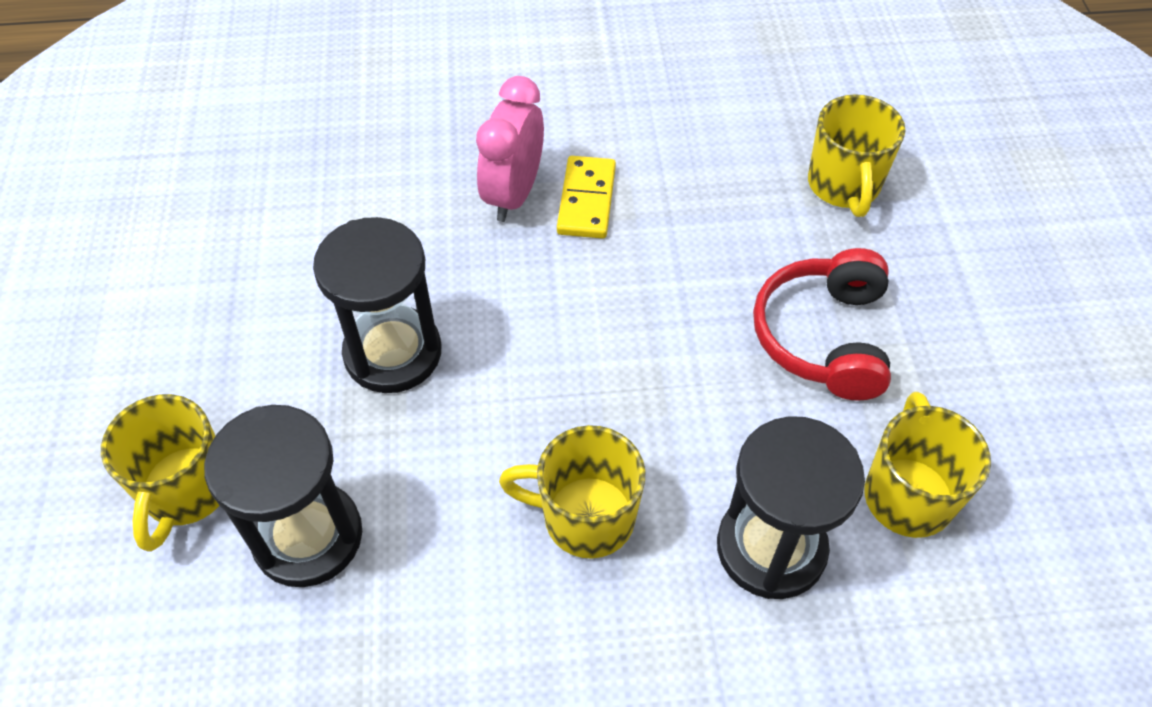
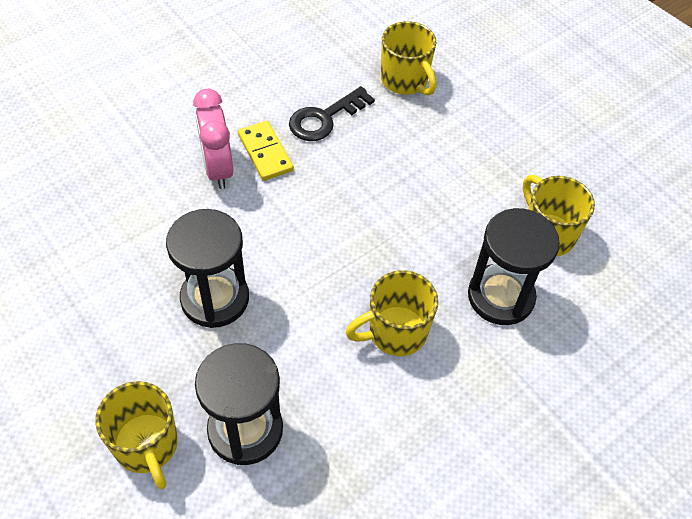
camera: 35 degrees left, 0 degrees up
red headphones [753,248,891,401] -> none
none -> black key [289,86,375,141]

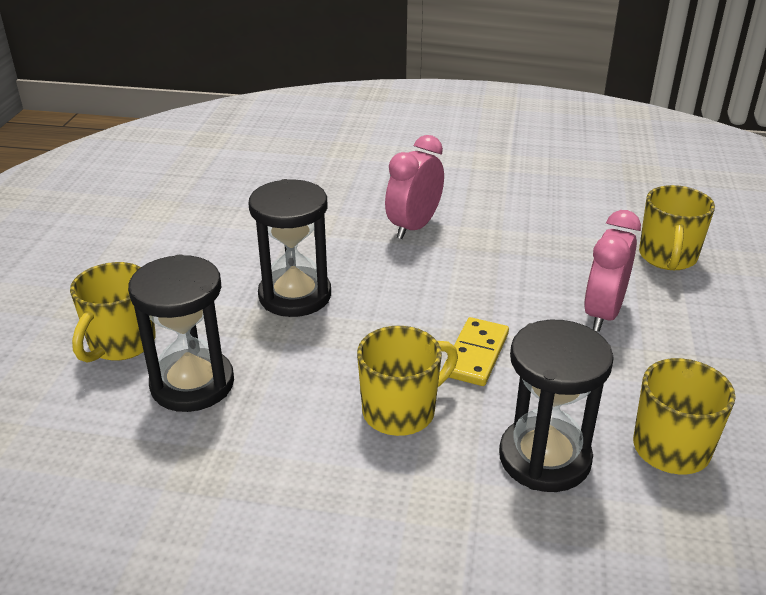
camera: 50 degrees right, 20 degrees down
yellow domino [238,121,294,181] -> yellow domino moved to [443,317,509,386]
black key [289,86,375,141] -> none
yellow mug [345,270,438,356] -> yellow mug turned 120 degrees clockwise [357,326,458,436]
none -> pink clock [584,210,641,332]

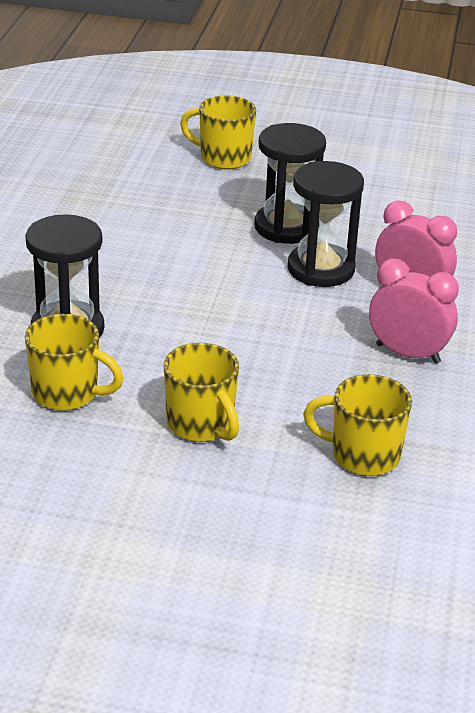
camera: 90 degrees right, 0 degrees up
black hourglass [128,254,234,412] -> black hourglass moved to [288,161,364,287]
yellow mug [357,326,458,436] -> yellow mug moved to [164,343,239,442]
yellow domino [443,317,509,386] -> none
pink clock [584,210,641,332] -> pink clock moved to [369,259,459,364]

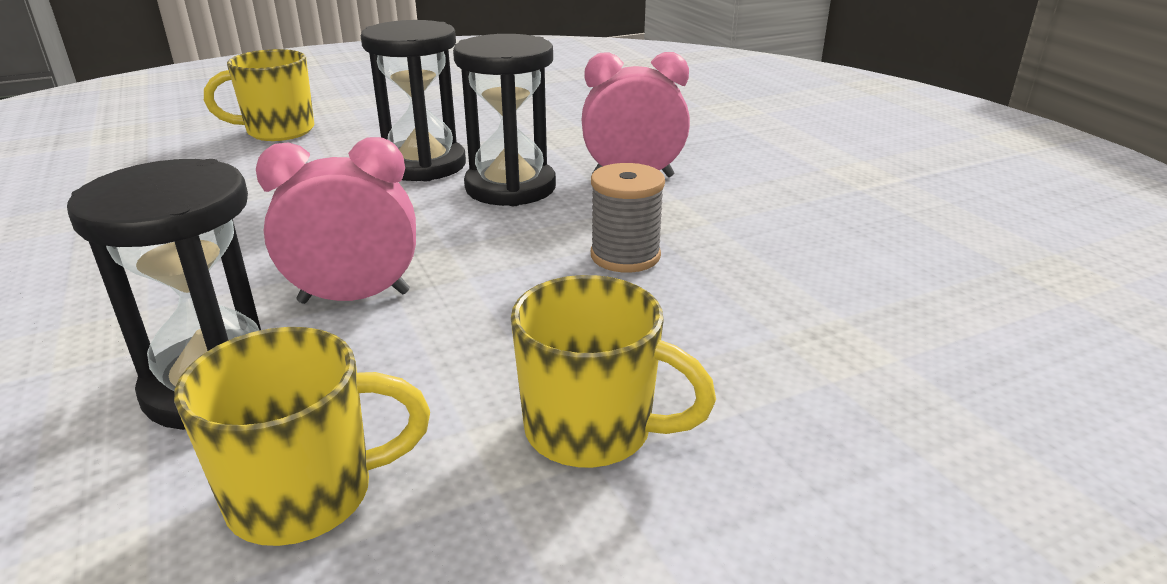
camera: 35 degrees left, 5 degrees down
yellow mug [303,374,412,476] -> none
pink clock [369,259,459,364] -> pink clock moved to [256,137,416,304]
none -> grey spool [591,163,665,273]

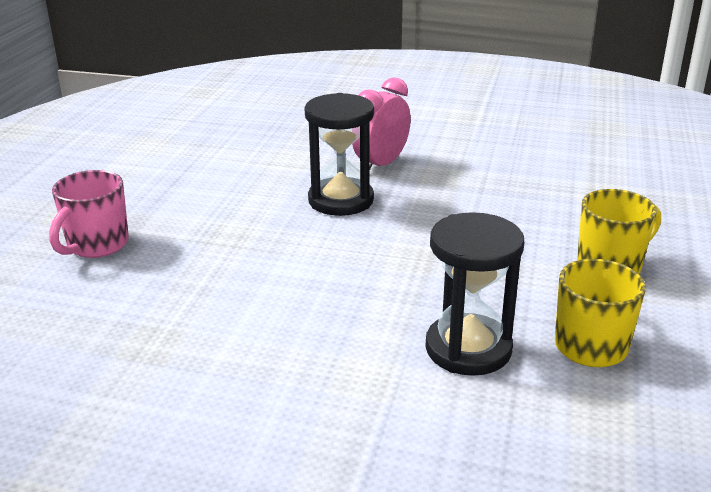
camera: 50 degrees left, 0 degrees up
yellow mug [204,49,314,141] -> pink mug [49,170,129,258]
pink clock [256,137,416,304] -> none
black hourglass [361,20,466,181] -> none
grey spool [591,163,665,273] -> none

